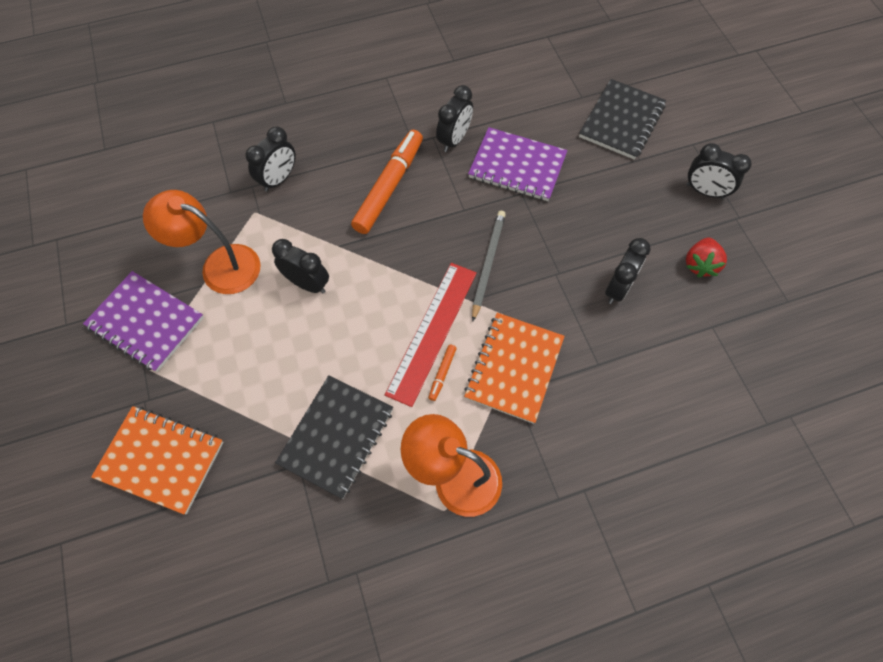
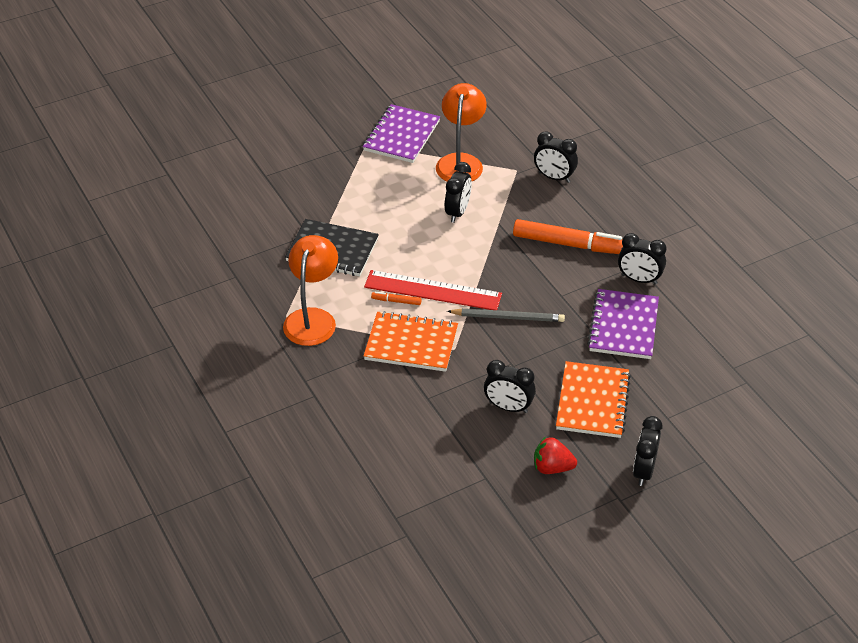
camera: 80 degrees right, 20 degrees down
orange notebook [91,406,223,514] -> orange notebook moved to [556,361,631,438]
black notebook [579,79,666,160] -> none

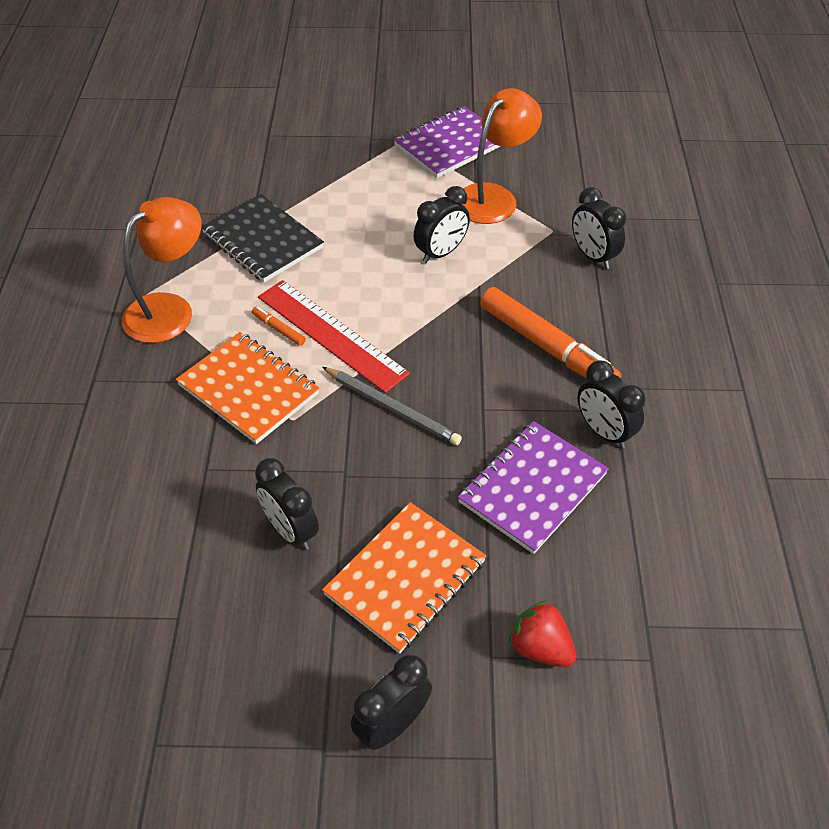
camera: 30 degrees right, 5 degrees up
red strawberry [534,436,577,474] -> red strawberry moved to [509,601,576,667]

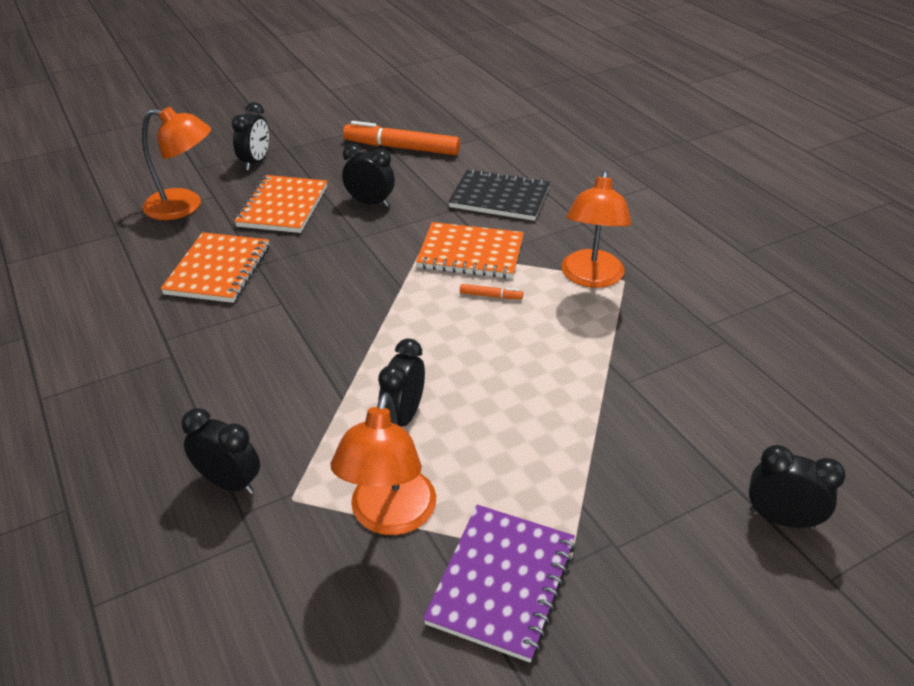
camera: 150 degrees right, 10 degrees down
black notebook [201,194,324,283] -> black notebook moved to [448,169,550,221]
red ruler [258,280,410,393] -> none
grey pencil [322,367,462,445] -> none
purple notebook [458,421,609,554] -> orange notebook [160,232,270,303]
orange marker [480,287,621,378] -> orange marker moved to [343,121,460,155]
red strawberry [509,601,576,667] -> orange lamp [142,107,211,220]
black clock [577,360,645,449] -> black clock moved to [749,445,846,529]

